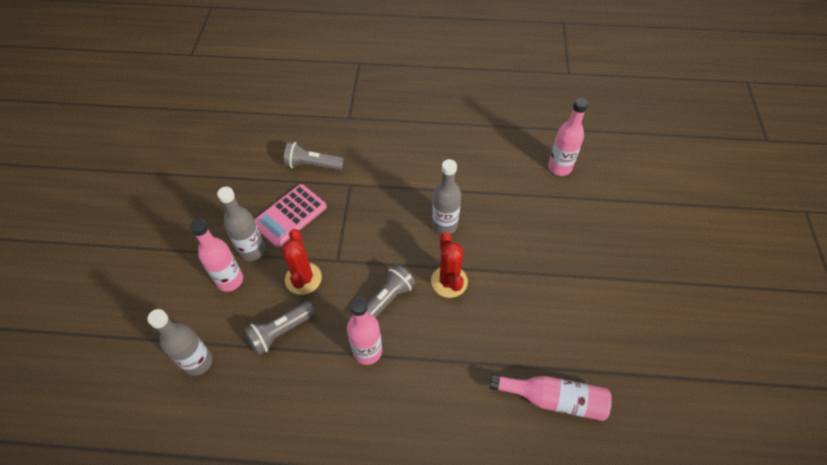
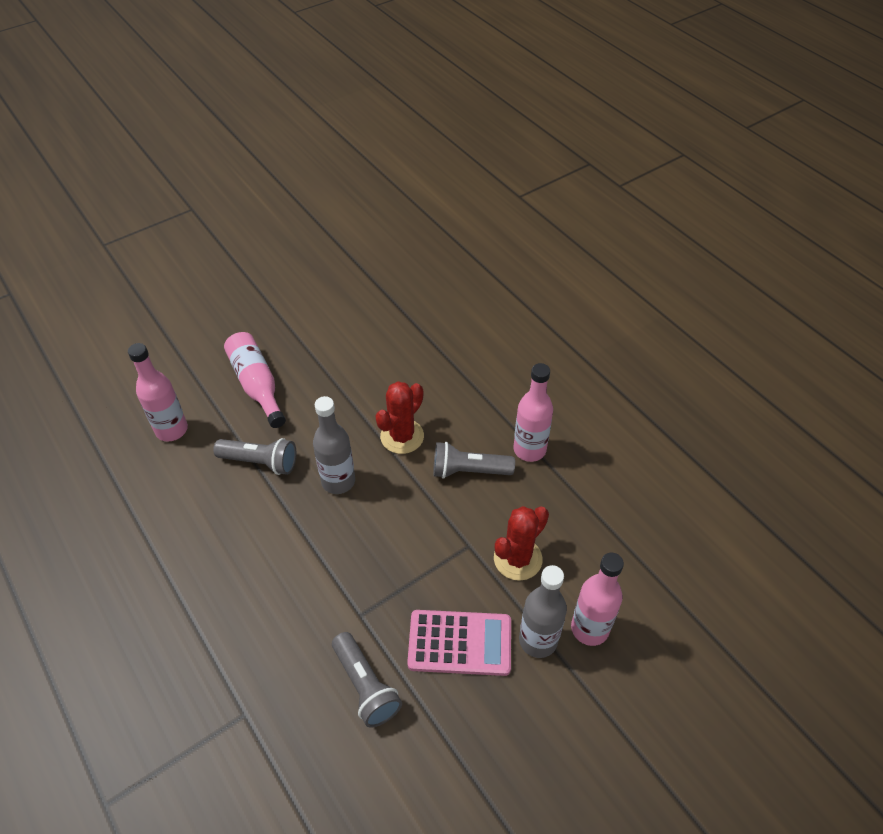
camera: 130 degrees left, 5 degrees down
grey bottle [147,309,213,376] -> none
grey flashlight [244,301,315,355] -> grey flashlight moved to [213,438,296,475]
pink bottle [489,374,612,421] -> pink bottle moved to [224,332,286,428]

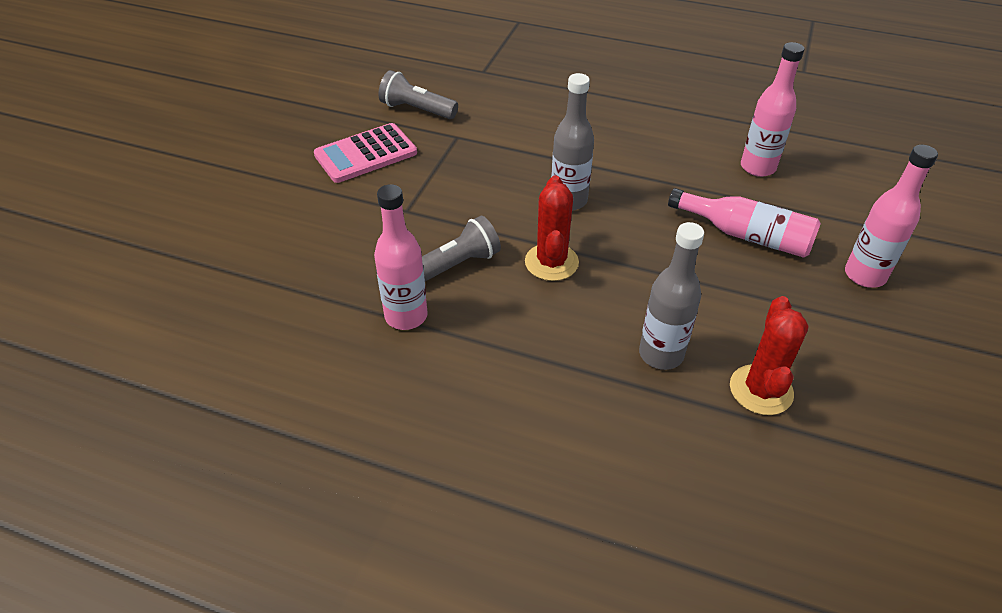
camera: 145 degrees right, 5 degrees down
grey flashlight [213,438,296,475] -> none
red cactus [494,506,549,581] -> red cactus moved to [730,296,809,415]
grey bottle [519,565,567,658] -> grey bottle moved to [639,222,704,370]
pink bottle [571,553,624,646] -> pink bottle moved to [845,145,938,288]

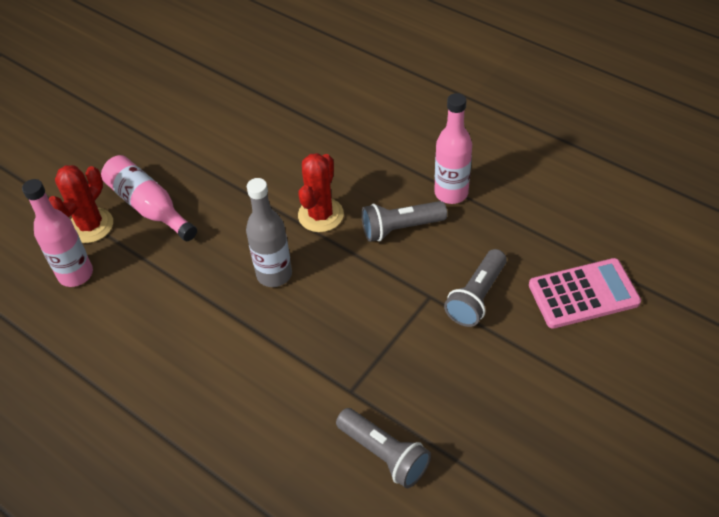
camera: 160 degrees left, 5 degrees up
pink calculator [314,123,417,183] -> pink calculator moved to [529,258,641,329]
grey bottle [639,222,704,370] -> none
red cactus [730,296,809,415] -> red cactus moved to [49,165,113,243]
pink bottle [845,145,938,288] -> none
none -> grey flashlight [444,249,507,327]

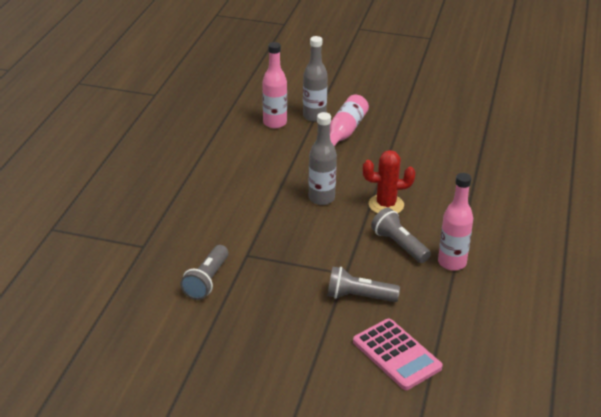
camera: 65 degrees right, 15 degrees down
red cactus [49,165,113,243] -> grey bottle [303,36,328,122]

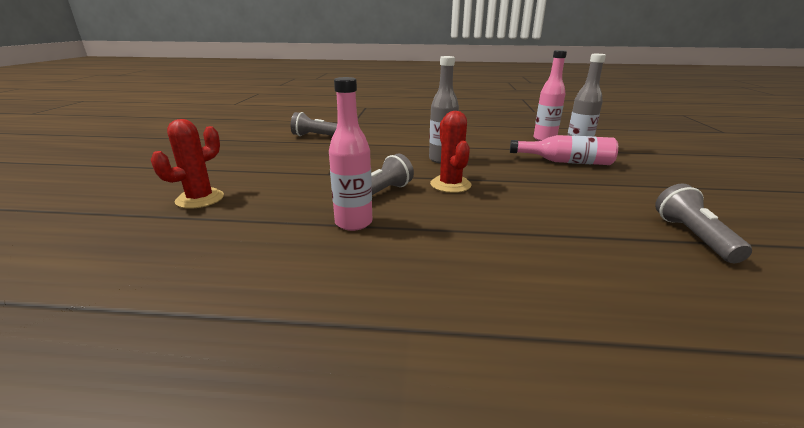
camera: 80 degrees right, 10 degrees down
grey flashlight [327,267,400,302] -> grey flashlight moved to [655,184,752,263]
pink calculator [353,319,443,390] -> red cactus [151,119,224,209]

